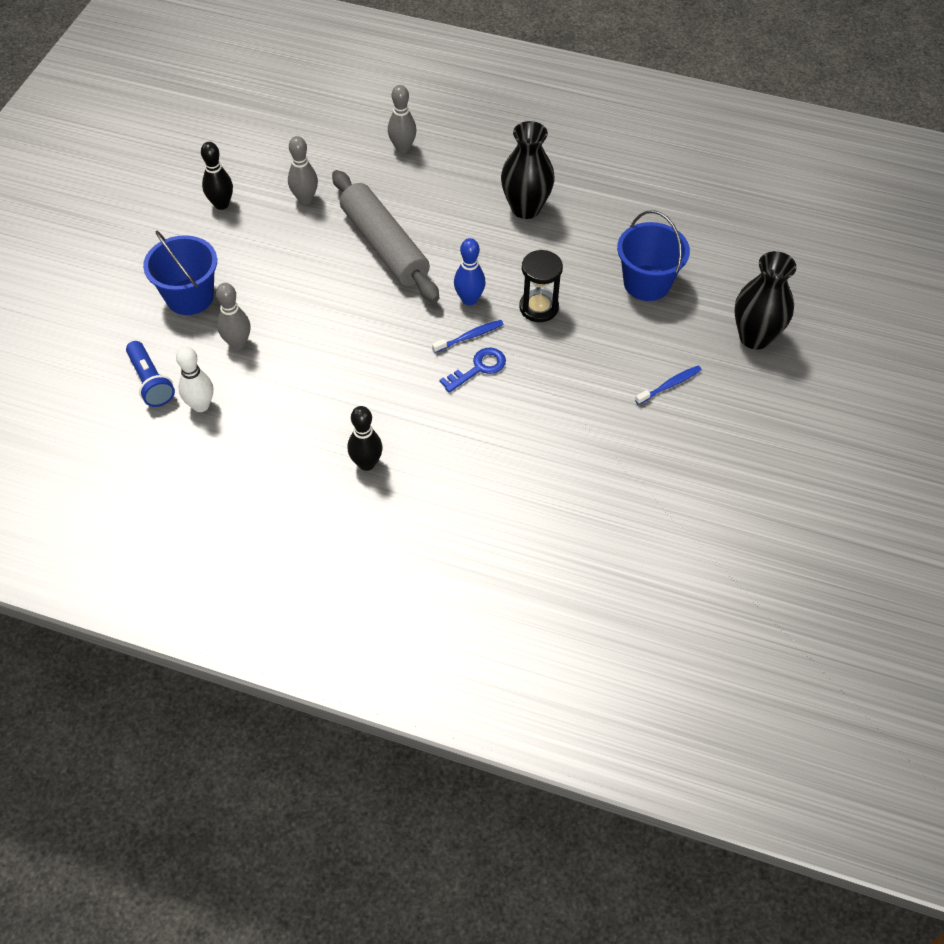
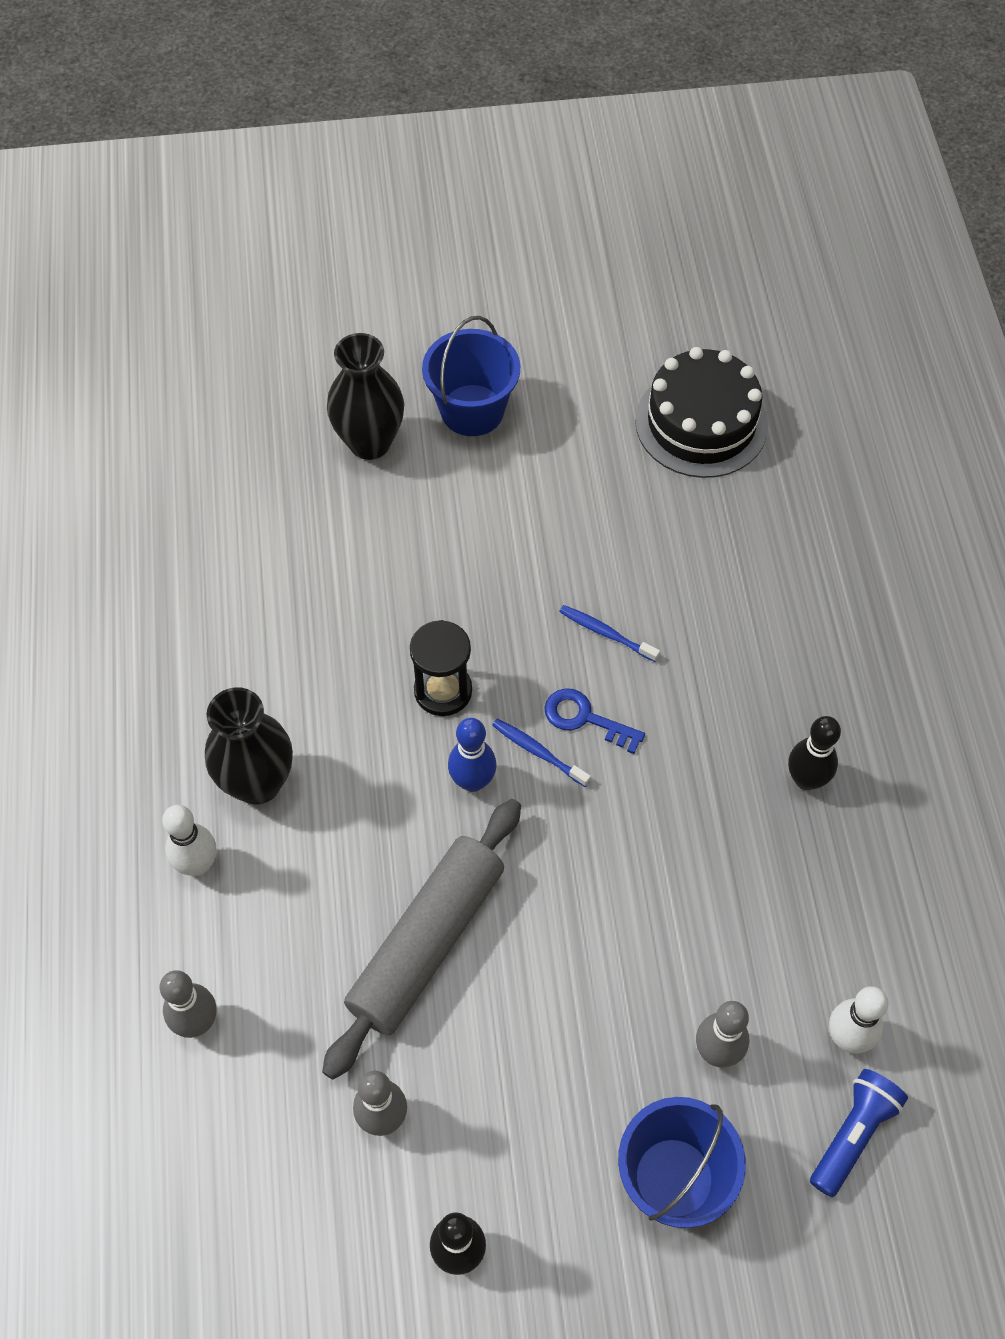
camera: 115 degrees left, 5 degrees up
blue bucket [617,210,690,301] -> blue bucket moved to [422,316,520,436]
blue toothbrush [635,365,702,405] -> blue toothbrush moved to [559,605,660,662]
none -> white bowling pin [162,805,216,876]
none -> black cake [635,347,768,478]

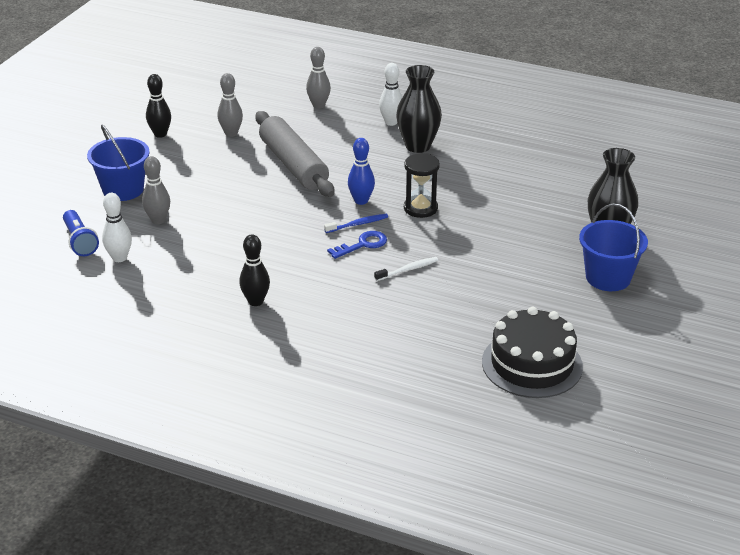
camera: 120 degrees right, 25 degrees down
blue toothbrush [559,605,660,662] -> white toothbrush [374,257,438,281]

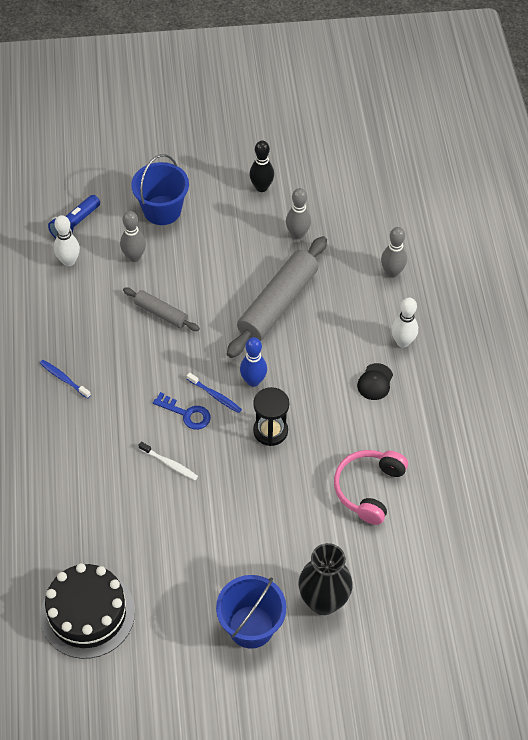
camera: 60 degrees right, 20 degrees up
black bowling pin [239,234,270,306] -> blue toothbrush [40,360,91,399]
black vase [396,65,442,153] -> black cap [357,363,393,400]
none -> grey rolling pin [123,287,200,331]
none -> pink headphones [334,450,408,525]

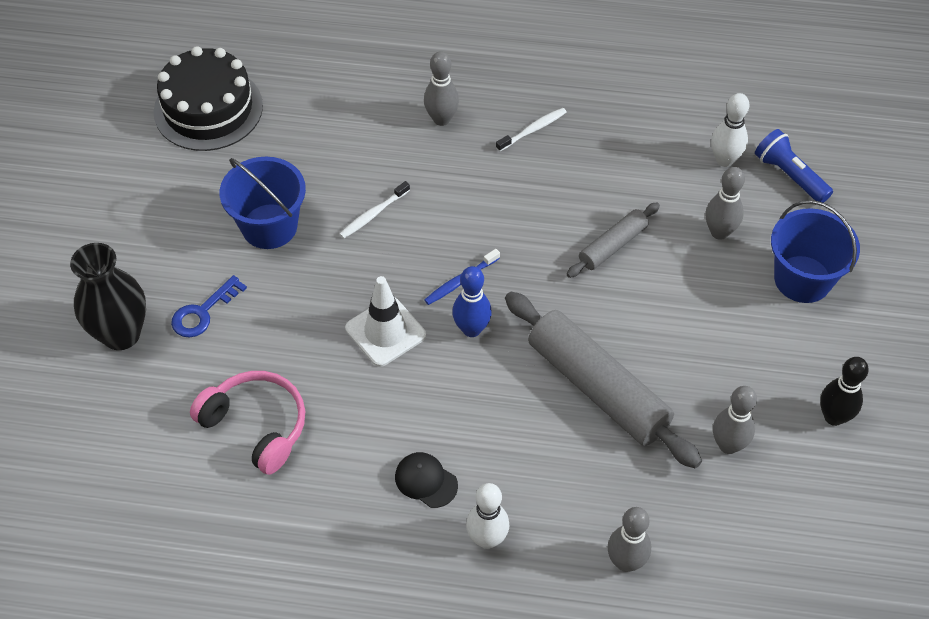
camera: 105 degrees right, 0 degrees up
blue toothbrush [40,360,91,399] -> white toothbrush [496,108,567,152]
blue key [153,392,211,430] -> blue key moved to [171,275,247,338]
blue bucket [216,575,286,649] -> blue bucket moved to [220,157,306,249]
black hourglass [253,387,289,446] -> white traffic cone [345,276,426,367]
none -> grey bowling pin [424,51,459,126]

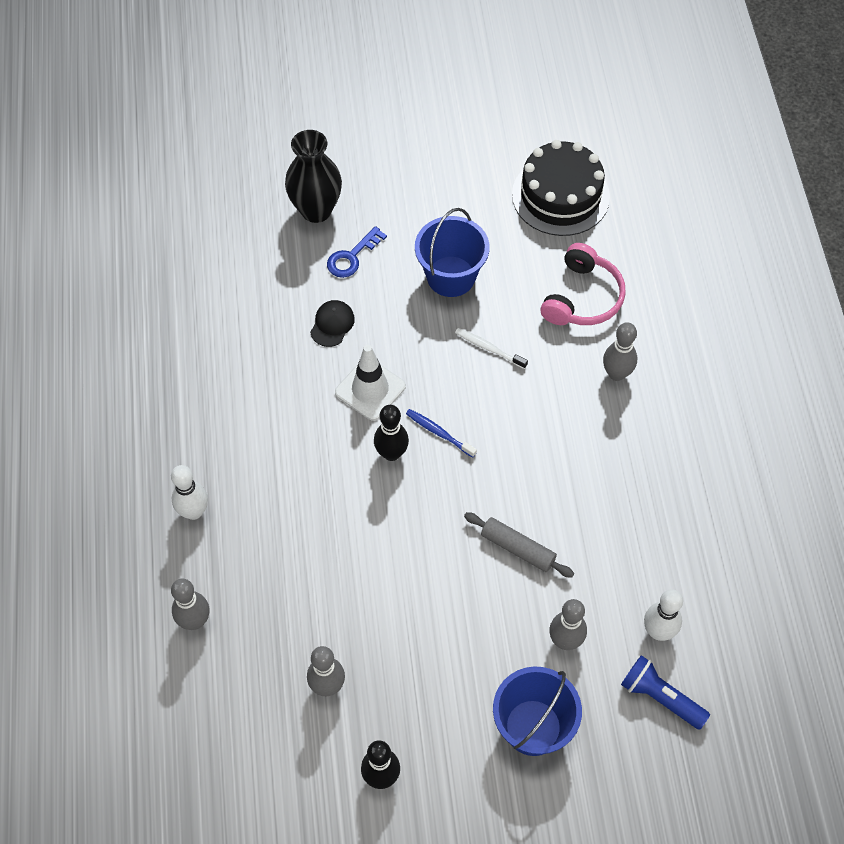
camera: 75 degrees right, 5 degrees up
blue key [171,275,247,338] -> blue key turned 75 degrees counterclockwise [327,226,387,278]
pink headphones [190,371,305,475] -> pink headphones moved to [540,243,626,325]
black cap [395,452,458,508] -> black cap moved to [310,300,355,347]
blue bowling pin [452,266,492,337] -> black bowling pin [374,405,409,461]
white toothbrush [496,108,567,152] -> none
grey rolling pin [505,292,702,468] -> none
blue flashlight [755,129,833,203] -> blue flashlight turned 90 degrees counterclockwise [621,655,710,730]

